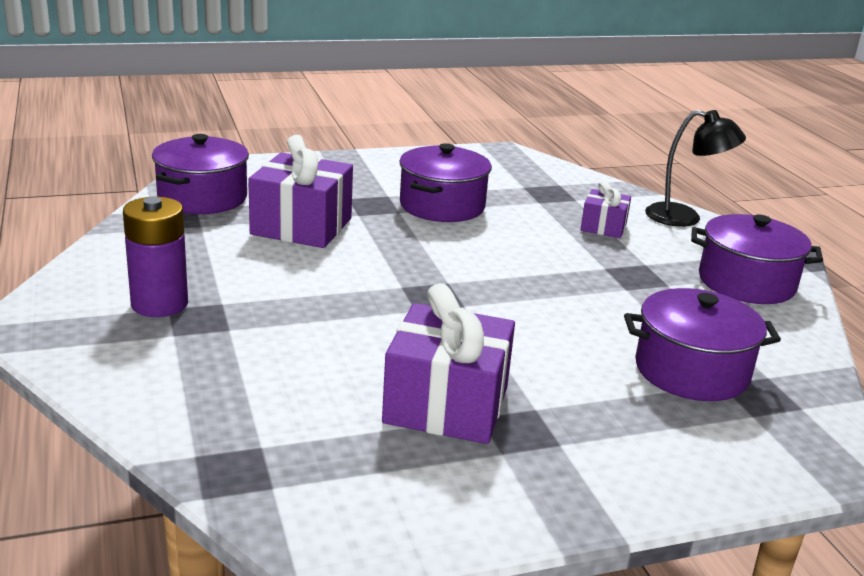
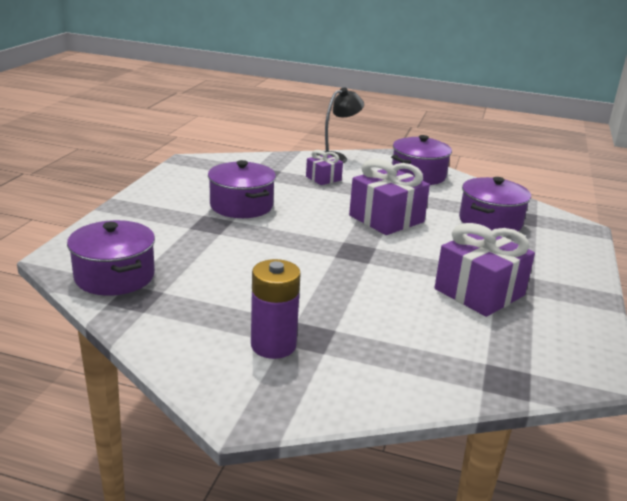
camera: 55 degrees left, 0 degrees up
purple gift [248,135,353,248] -> purple gift moved to [349,159,430,235]

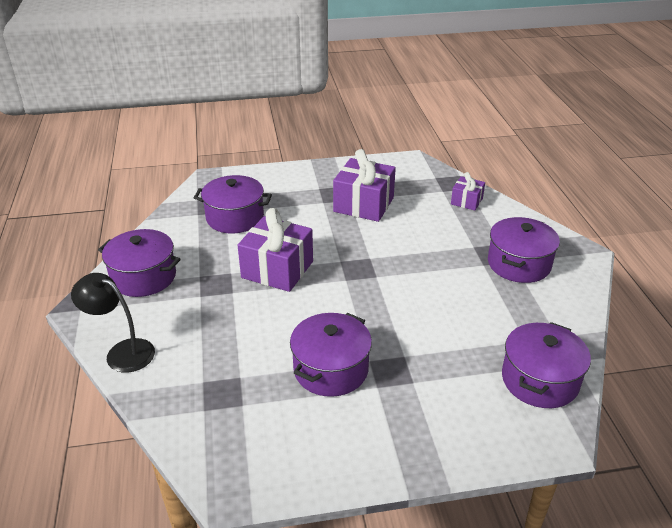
camera: 115 degrees left, 10 degrees up
purple battery [251,259,301,359] -> purple pot [488,217,560,283]
purple gift [306,150,343,185] -> purple gift moved to [451,172,485,211]

